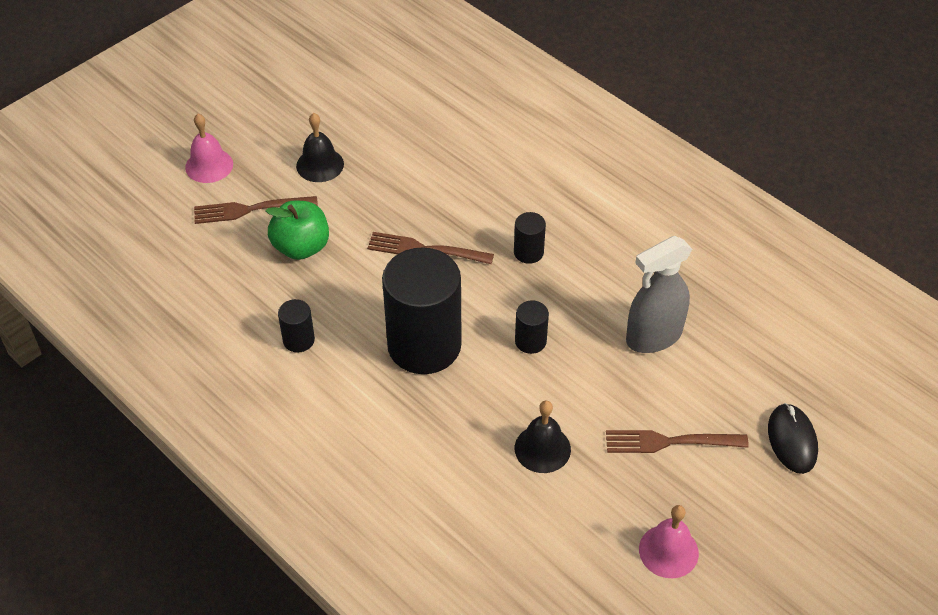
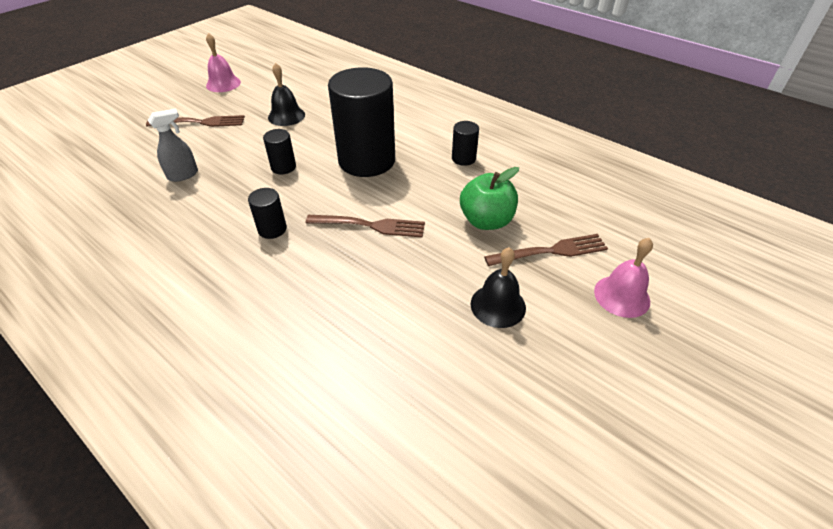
camera: 175 degrees right, 5 degrees down
grey spray bottle [626,236,692,353] -> grey spray bottle [148,109,198,182], size x0.60
black mouse [768,403,818,474] -> none

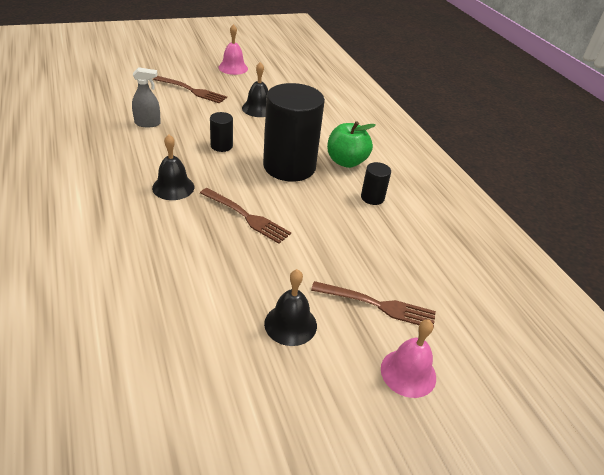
camera: 25 degrees right, 5 degrees down
black cylinder [248,188,287,239] -> black bell [152,134,194,200]
green apple [460,167,519,230] -> green apple moved to [327,121,376,168]

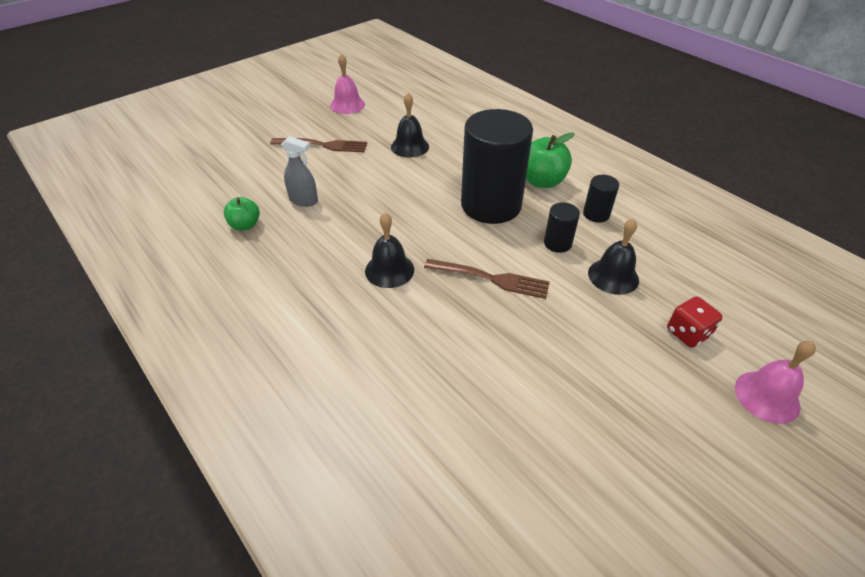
camera: 15 degrees left, 5 degrees up
grey spray bottle [132,67,161,127] -> grey spray bottle turned 45 degrees clockwise [281,136,318,207]
black cylinder [210,112,233,152] -> black cylinder moved to [544,202,580,253]
black bell [264,269,317,346] -> black bell moved to [588,219,639,295]
brown fork [311,281,436,328] -> red dice [667,296,723,348]
none -> green apple [224,197,260,230]

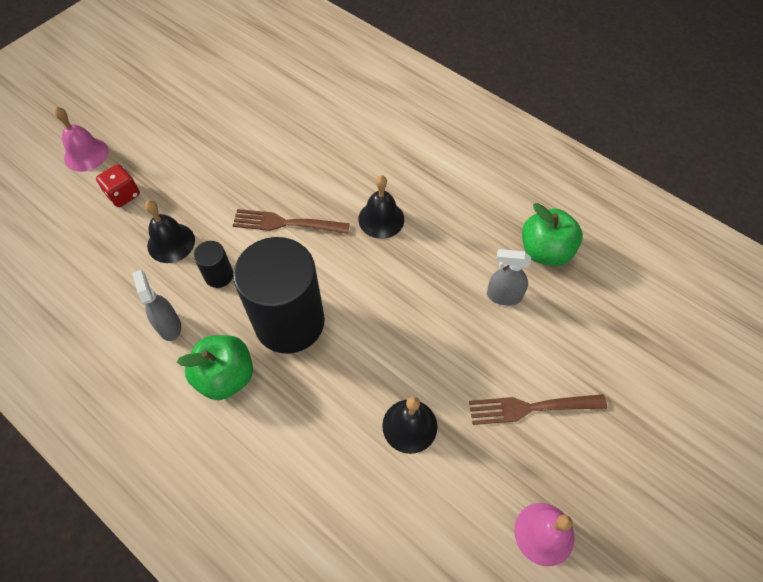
camera: 170 degrees right, 15 degrees up
green apple [224,197,260,230] -> green apple [522,203,583,266], size x1.62
black cylinder [583,175,619,223] -> grey spray bottle [132,270,181,341]

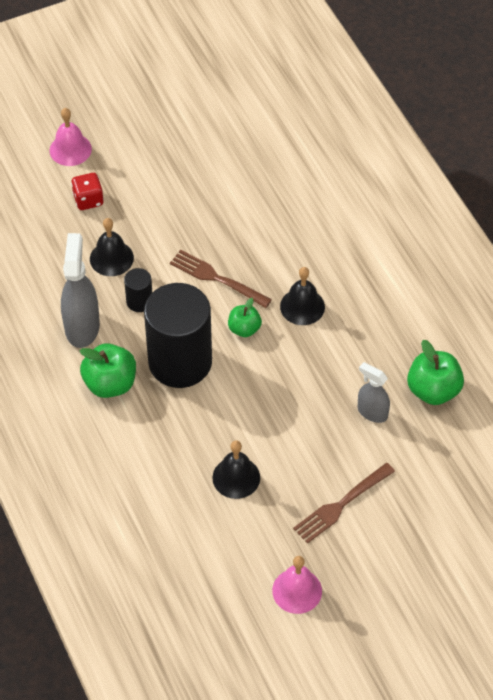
camera: 25 degrees right, 5 degrees down
grey spray bottle [132,270,181,341] -> grey spray bottle [61,233,100,348], size x1.66
brown fork [469,394,607,425] -> brown fork turned 60 degrees counterclockwise [293,463,395,544]
none -> green apple [228,298,262,337]

